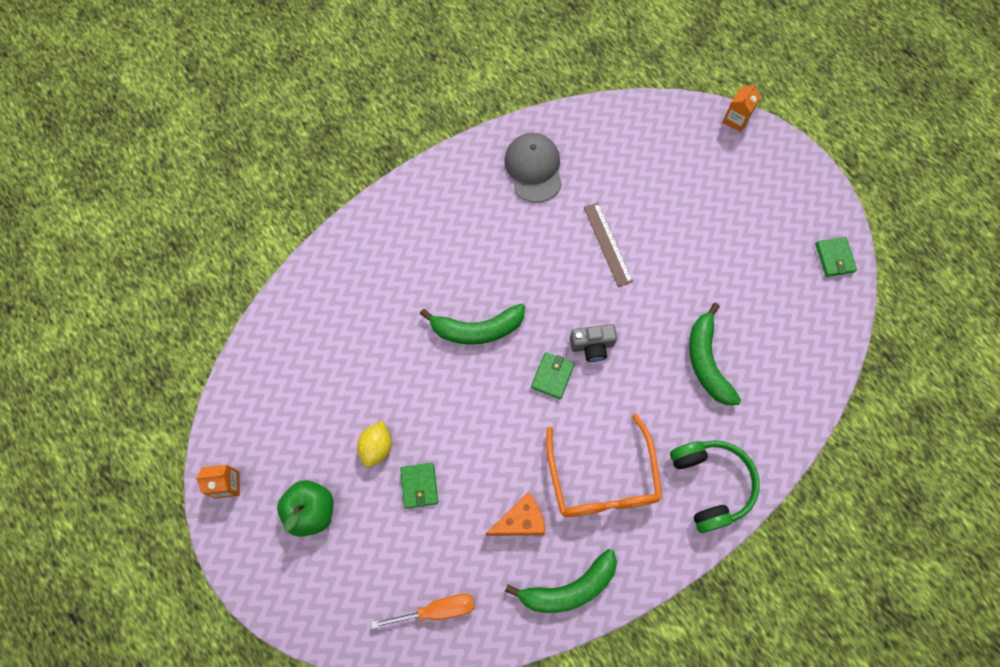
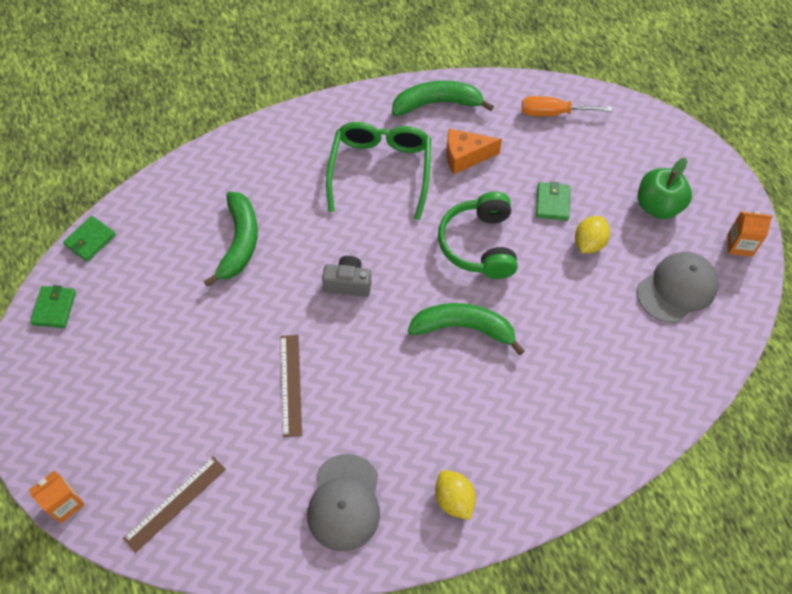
camera: 165 degrees left, 10 degrees down
green wallet [531,352,575,399] -> green wallet moved to [63,216,116,262]
orange glasses [546,413,662,517] -> green glasses [326,122,431,220]
green headphones [670,440,760,533] -> green headphones moved to [438,192,518,279]
none -> brown ruler [123,456,226,553]
none -> yellow lemon [435,470,476,520]
none -> grey cap [637,252,719,323]

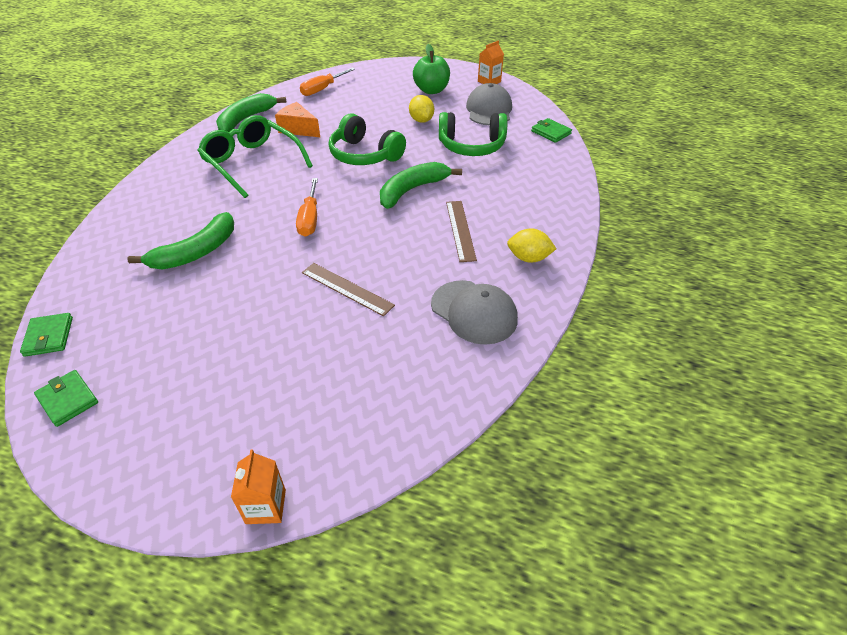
camera: 50 degrees left, 15 degrees down
brown ruler [123,456,226,553] -> brown ruler moved to [446,201,477,262]
green banana [204,192,258,287] -> green banana turned 90 degrees clockwise [127,212,234,270]
grey camera [322,256,371,297] -> orange screwdriver [296,178,318,237]
orange cheese [447,129,502,174] -> orange cheese turned 90 degrees clockwise [275,102,320,137]
green wallet [536,182,570,221] -> green wallet moved to [531,118,572,143]
none -> green headphones [439,112,507,156]

